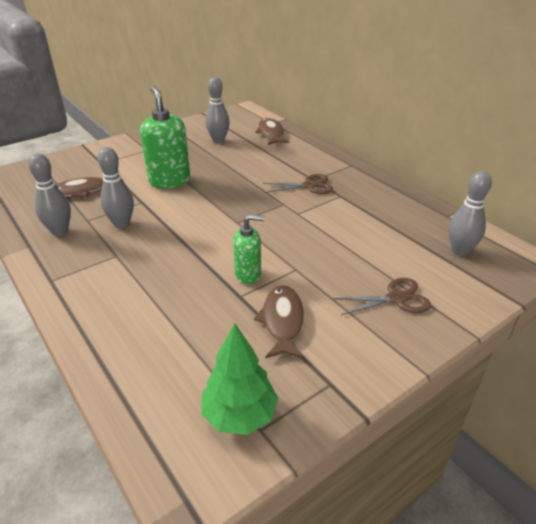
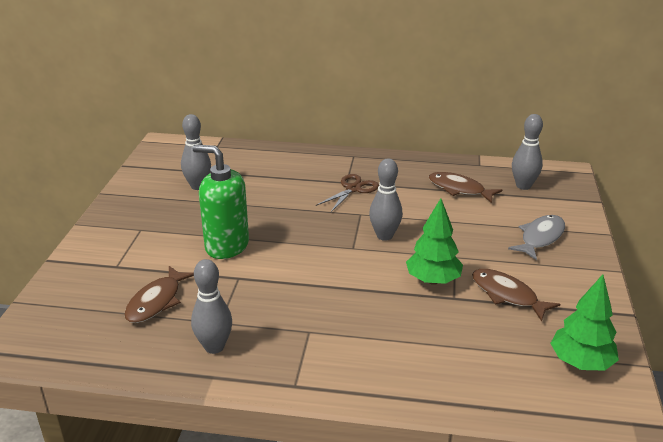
camera: 45 degrees left, 5 degrees down
grey bowling pin [98,147,134,228] -> grey bowling pin moved to [369,158,402,241]
green soap dispenser [233,215,265,285] -> green tree [406,198,463,285]
brown fish [255,118,290,145] -> brown fish moved to [428,172,502,203]
brown scissors [333,278,431,315] -> grey fish [508,215,565,260]

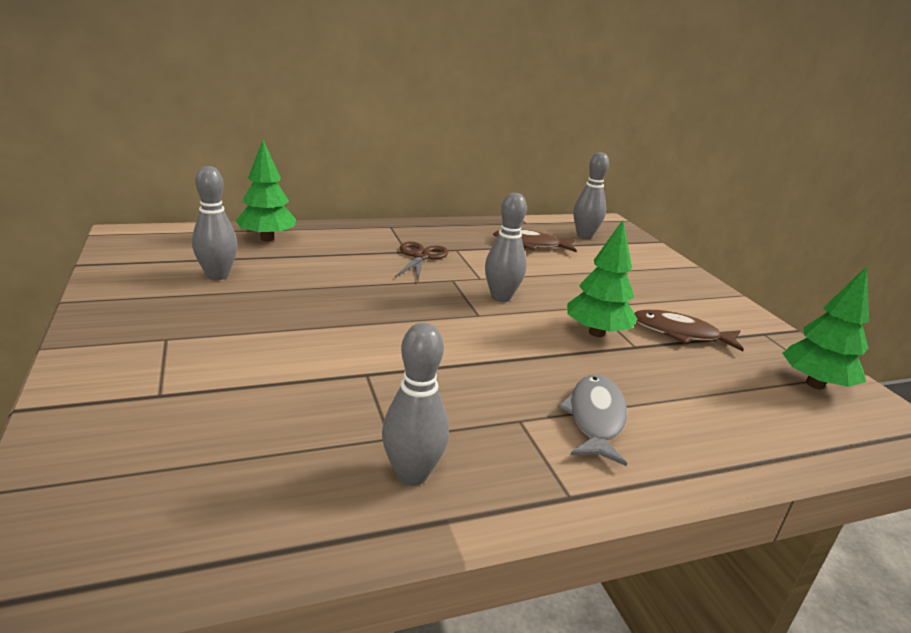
camera: 30 degrees left, 5 degrees down
brown fish [124,266,194,323] -> none
green soap dispenser [192,145,249,259] -> none
grey fish [508,215,565,260] -> grey fish moved to [557,375,627,466]
none -> green tree [236,140,296,241]

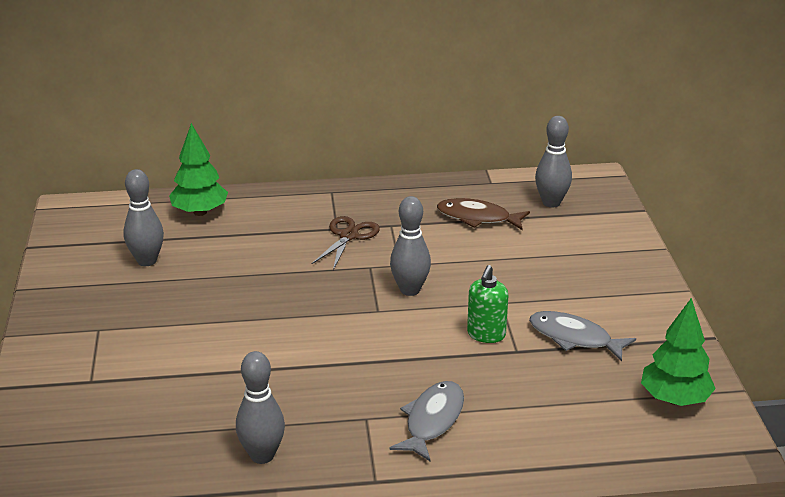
camera: 15 degrees right, 5 degrees up
green tree [567,220,637,337] -> green soap dispenser [467,265,508,343]
brown fish [634,310,744,351] -> grey fish [529,311,636,361]

